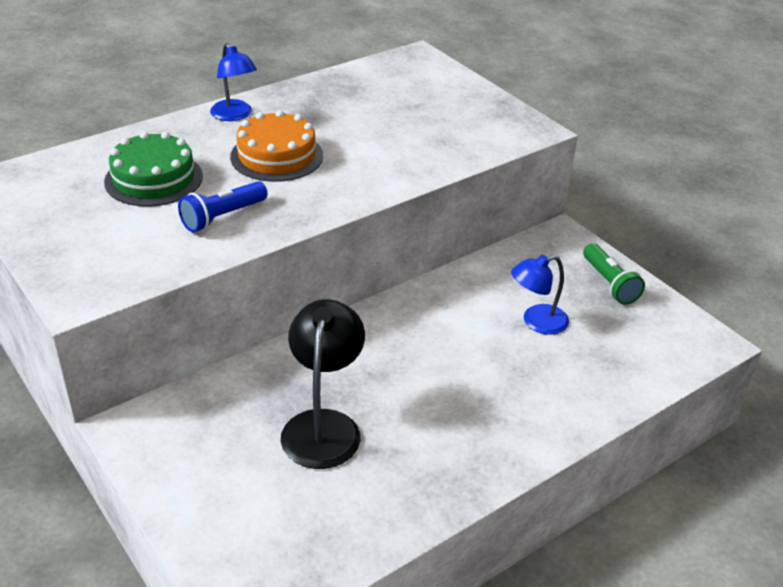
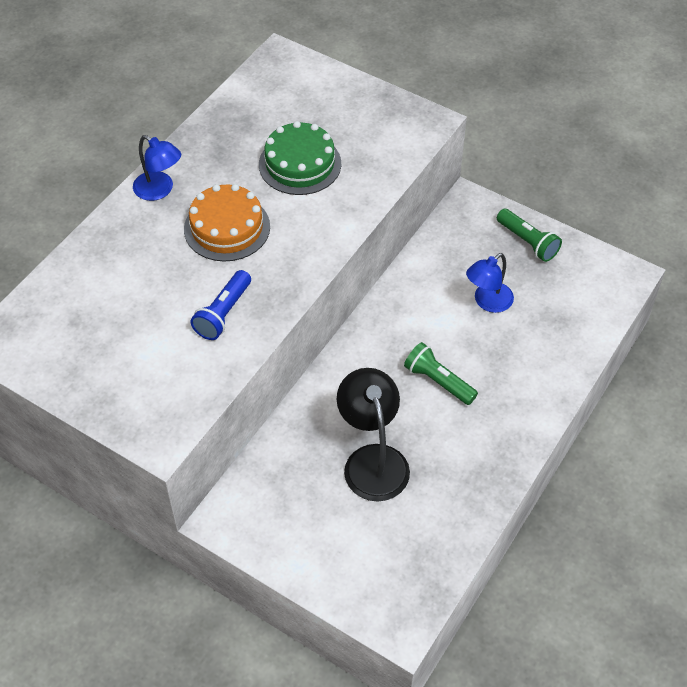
camera: 20 degrees left, 15 degrees up
green cake [104,132,203,206] -> green cake moved to [259,121,341,195]
none -> green flashlight [404,342,478,405]

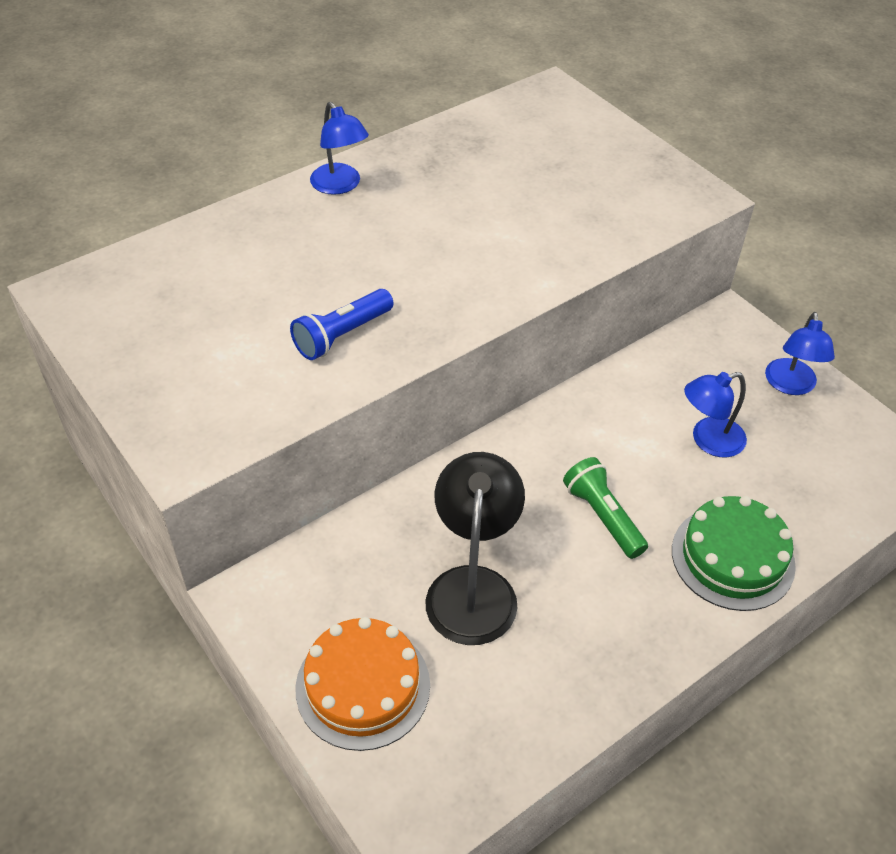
camera: 20 degrees right, 5 degrees down
orange cake [184,184,270,261] -> orange cake moved to [295,617,430,751]
green cake [259,121,341,195] -> green cake moved to [672,496,796,611]
green flashlight [497,209,562,262] -> blue lamp [765,312,835,395]

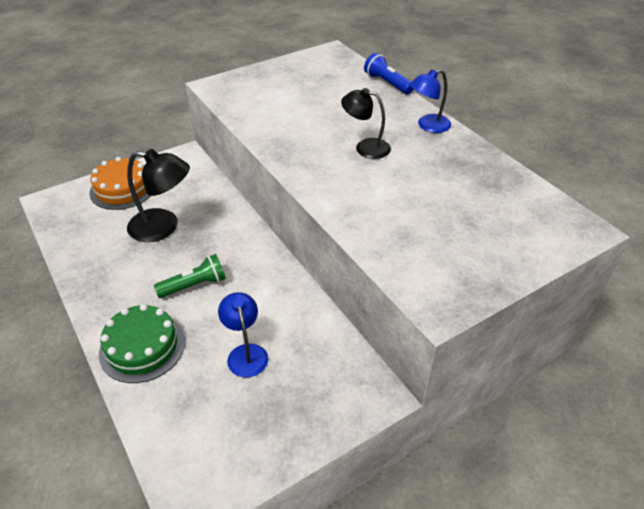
camera: 95 degrees right, 5 degrees down
blue flashlight [290,289,393,360] -> blue flashlight moved to [364,53,413,94]
blue lamp [765,312,835,395] -> none
none -> black lamp [341,88,391,159]

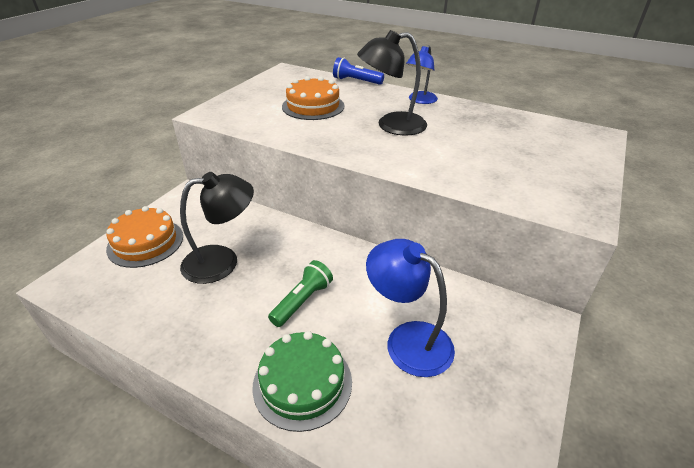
camera: 30 degrees left, 5 degrees down
blue lamp [218,292,268,378] -> blue lamp [366,239,455,377], size x1.52
black lamp [341,88,391,159] -> black lamp [357,30,427,136], size x1.52
none -> orange cake [282,76,344,120]

